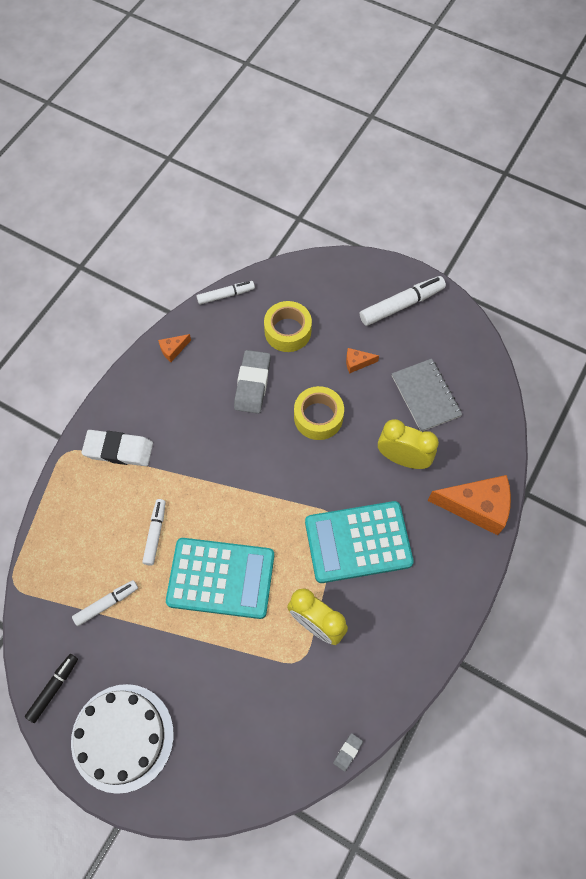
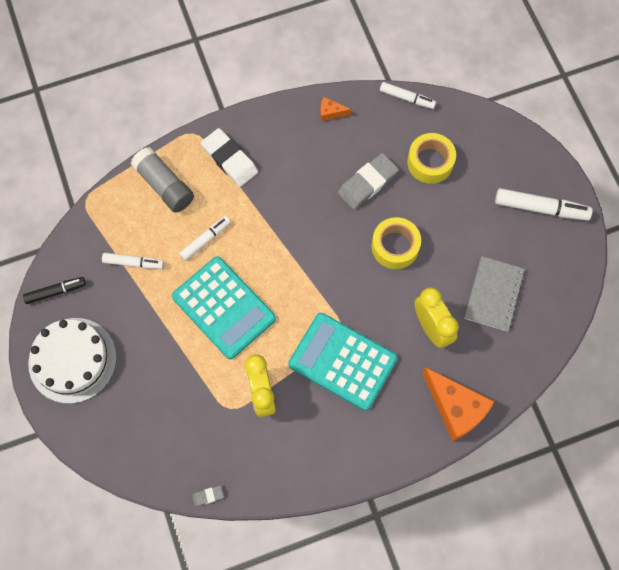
camera: 40 degrees right, 5 degrees up
orange cheese [346,348,379,373] -> none
none -> grey glue stick [131,147,194,213]

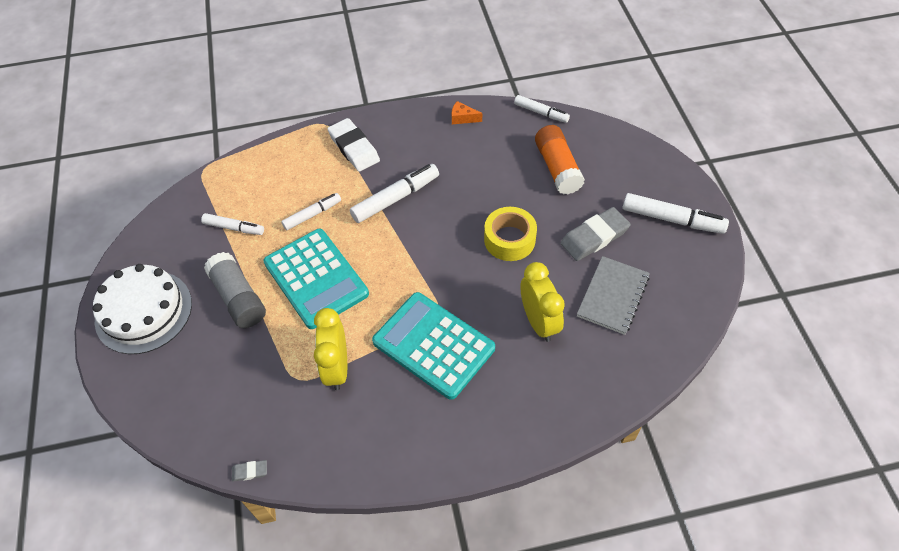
camera: 10 degrees right, 15 degrees down
black marker [23,277,86,304] -> none
grey glue stick [131,147,194,213] -> grey glue stick moved to [204,252,266,328]
grey eraser [338,153,399,210] -> grey eraser moved to [560,207,631,261]
yellow tape [407,133,456,184] -> orange glue stick [535,125,585,195]
orange cheese [422,367,495,442] -> none
none -> white marker [350,164,439,223]

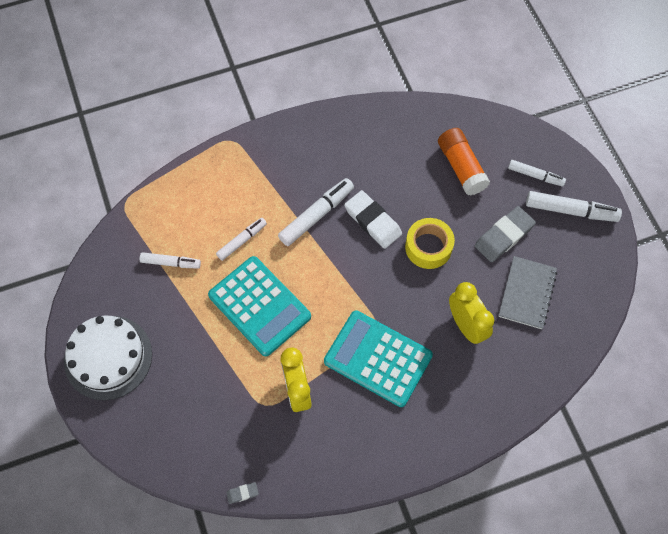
camera: 10 degrees left, 10 degrees up
grey glue stick [204,252,266,328] -> none
white eraser [328,118,380,172] -> white eraser moved to [344,190,402,249]
orange cheese [452,101,482,124] -> none
white marker [514,95,570,123] -> white marker moved to [508,160,566,187]

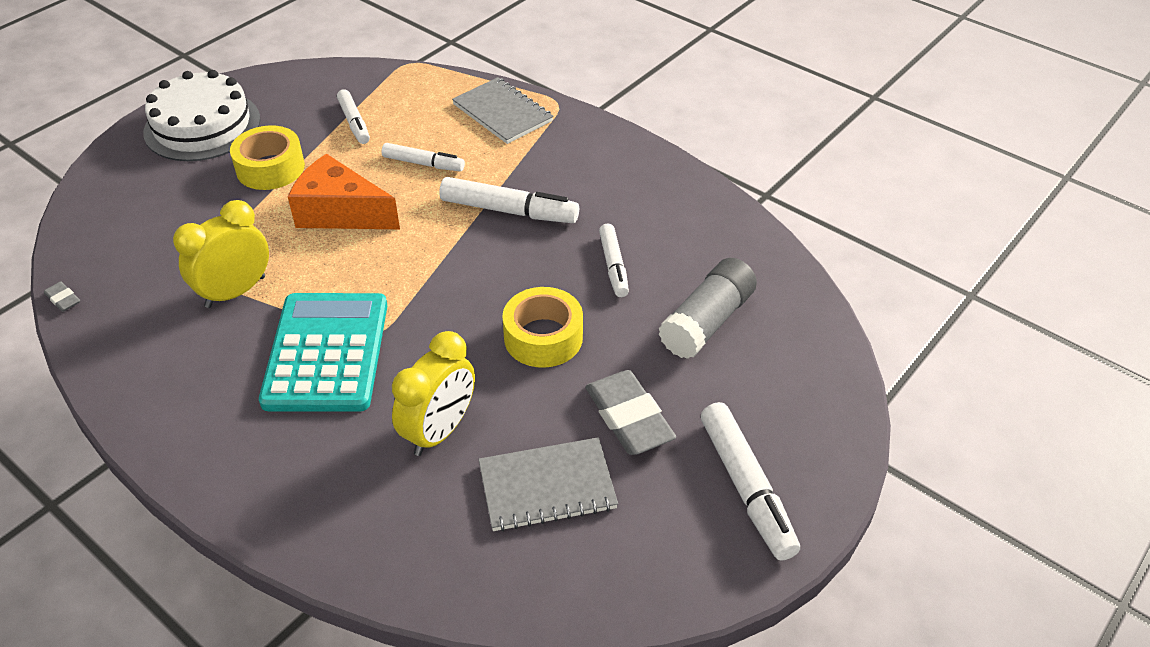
camera: 60 degrees right, 20 degrees down
turquoise calculator [208,256,311,356] -> orange cheese [288,154,400,229]
white eraser [344,190,402,249] -> none
orange glue stick [438,128,490,196] -> grey glue stick [659,258,757,359]
grey eraser [475,206,536,262] -> grey eraser turned 45 degrees clockwise [585,370,676,455]
white marker [508,160,566,187] -> white marker moved to [599,224,629,297]
none -> yellow tape [230,125,305,190]
none -> grey notebook [452,77,553,144]

